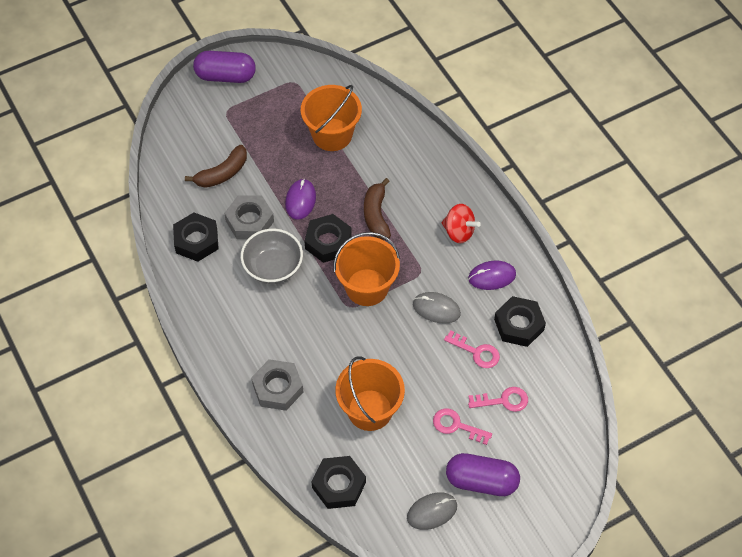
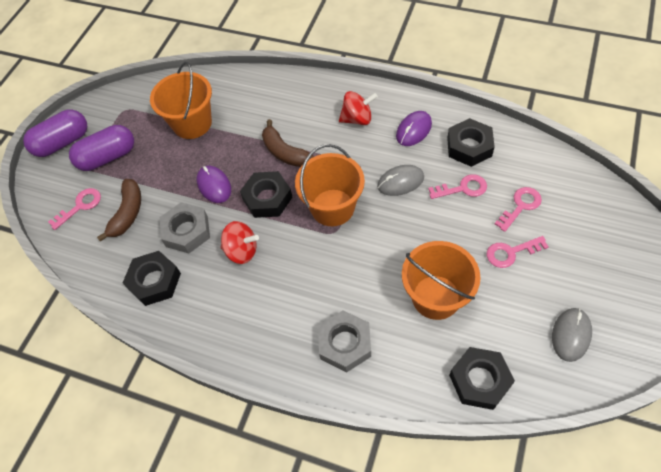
camera: 35 degrees left, 0 degrees up
grey bowl [240,228,303,284] -> red spinning top [221,221,259,264]
purple capsule [446,453,520,496] -> purple capsule moved to [69,125,134,171]
none -> pink key [48,188,101,230]

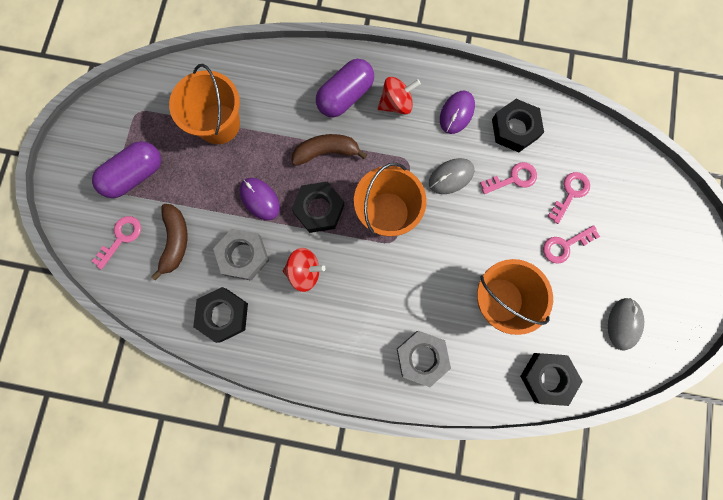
camera: 15 degrees left, 20 degrees up
purple capsule [23,109,87,157] -> purple capsule moved to [316,59,374,117]
brown banana [262,119,314,167] -> brown banana turned 135 degrees clockwise [292,134,367,166]

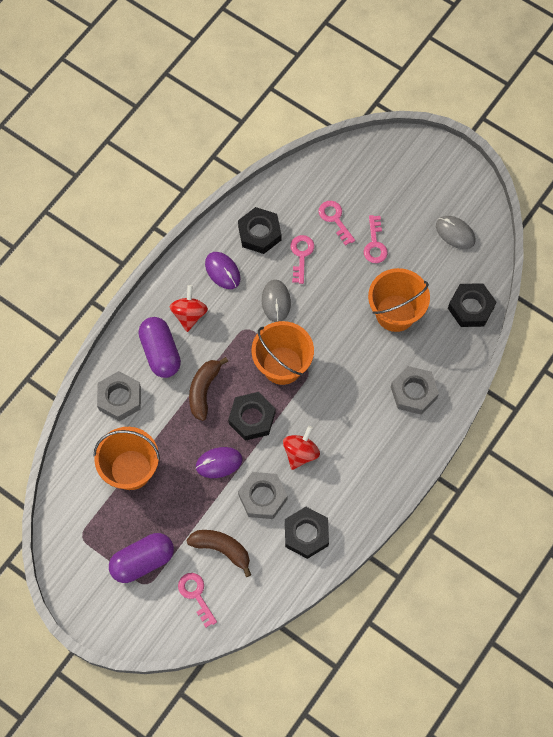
camera: 65 degrees left, 10 degrees down
purple capsule [92,141,161,198] -> purple capsule turned 75 degrees clockwise [109,533,174,583]
none -> grey nut [97,371,141,421]

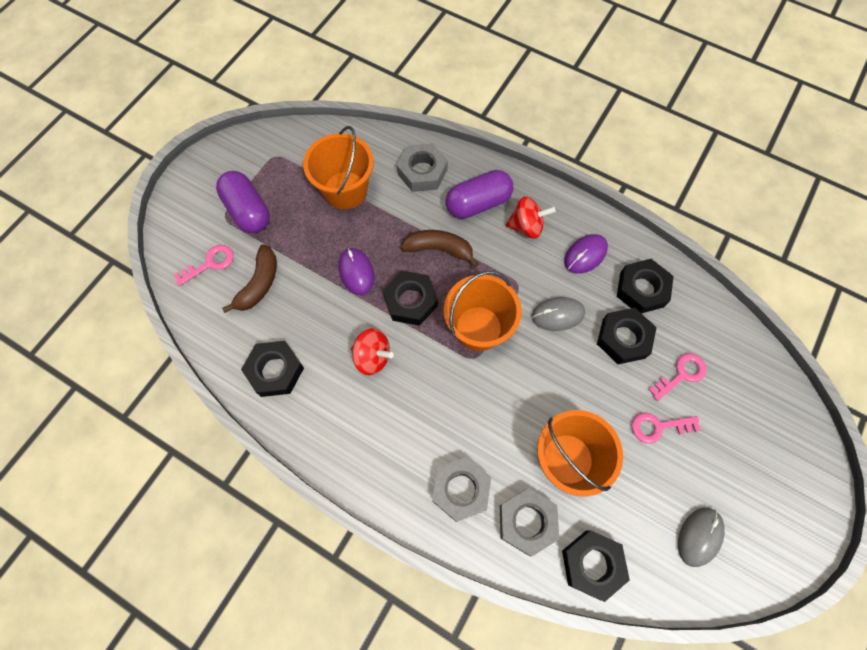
camera: 85 degrees right, 0 degrees up
grey nut [238,472,287,519] -> grey nut moved to [500,488,559,557]
pink key [291,235,314,284] -> black nut [597,308,657,364]

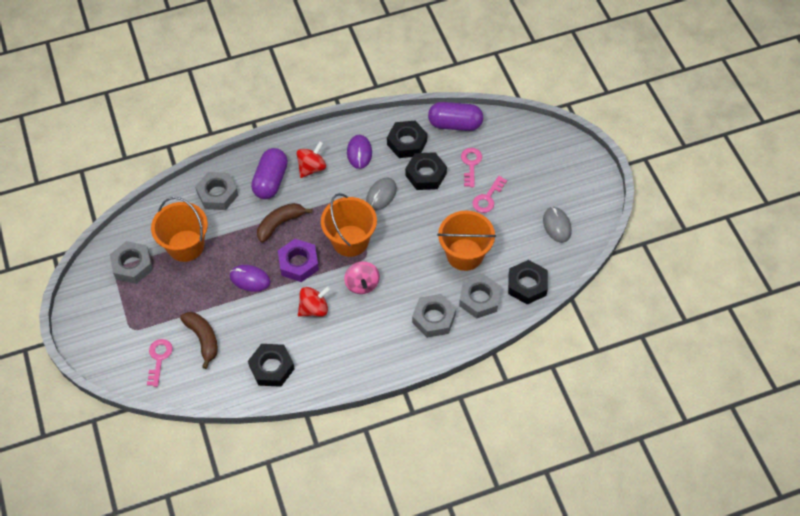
camera: 50 degrees left, 10 degrees down
purple capsule [216,171,270,233] -> purple capsule moved to [428,102,483,131]
black nut [383,271,438,326] -> purple nut [278,239,319,282]
none -> grey nut [110,241,153,284]
none -> pink spinning top [344,261,380,294]

